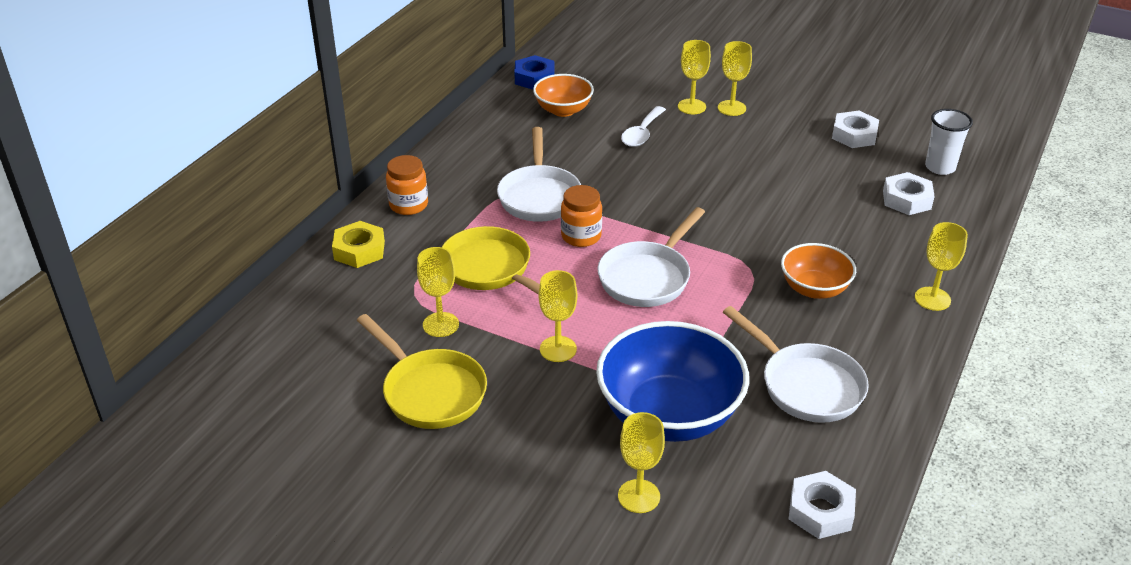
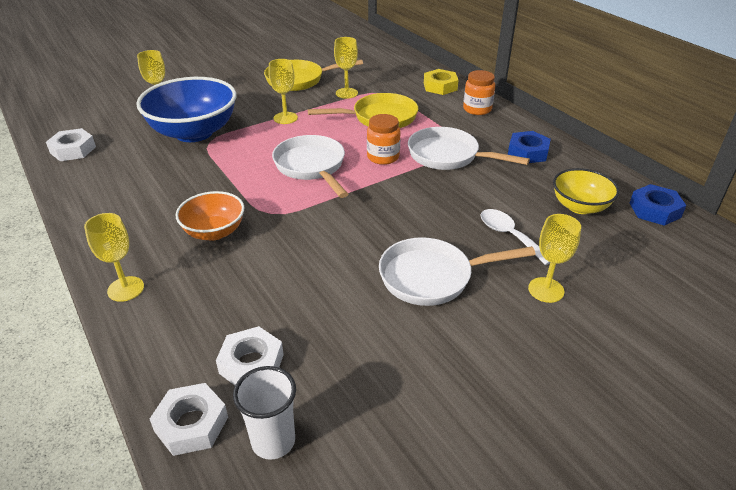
camera: 120 degrees right, 0 degrees up
orange bowl [533,74,594,117] -> yellow bowl [553,168,619,214]
yellow goblet [718,41,752,116] -> none
white pan [723,306,869,423] -> white pan moved to [379,237,536,306]
white nut [832,111,879,148] -> white nut moved to [150,383,228,456]
none -> blue nut [508,131,551,163]

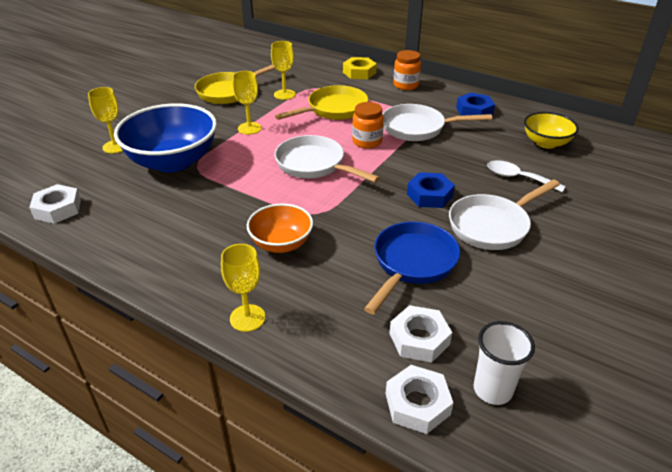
camera: 25 degrees left, 0 degrees up
yellow goblet [528,214,581,303] -> none
blue nut [630,184,686,226] -> blue nut moved to [407,172,455,208]
none -> blue pan [364,221,460,314]

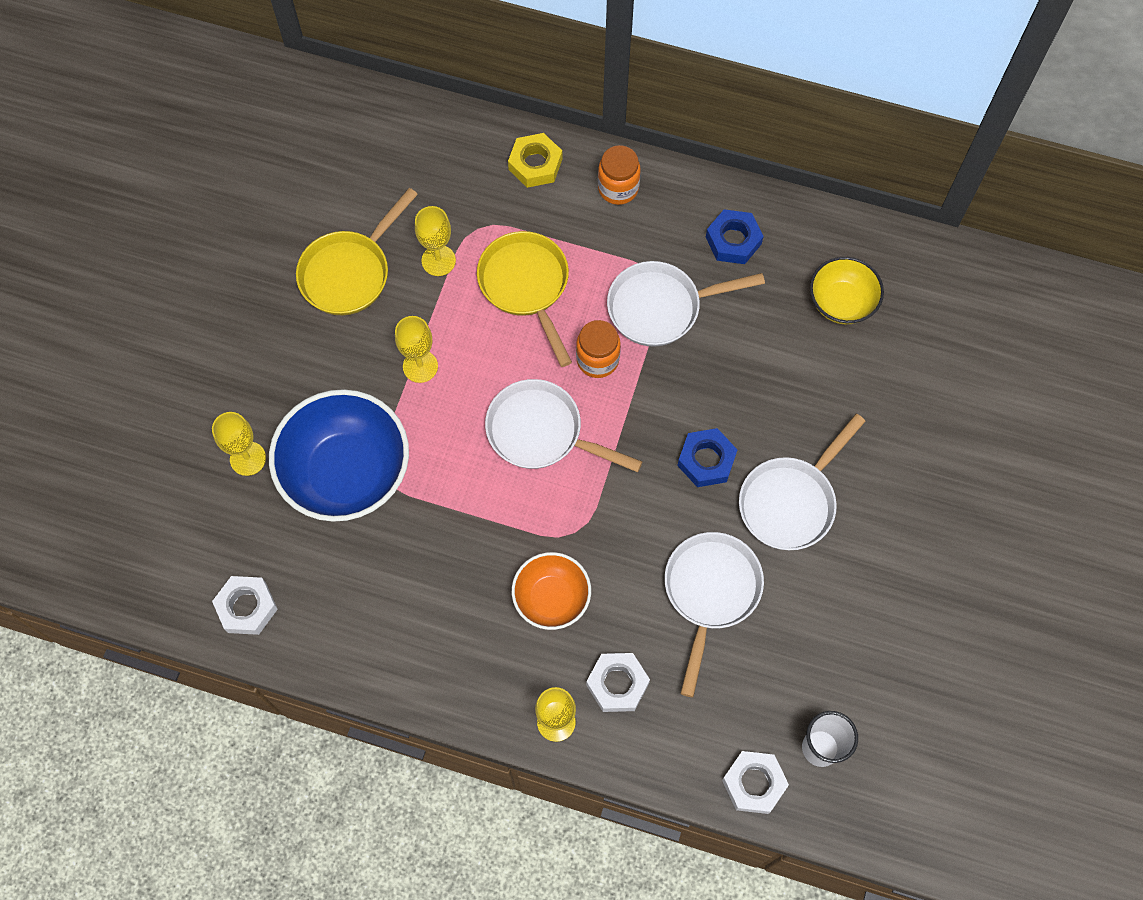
camera: 15 degrees left, 30 degrees up
yellow pan [275,85,368,120] -> yellow pan turned 60 degrees counterclockwise [477,231,572,367]
blue pan [364,221,460,314] -> white pan [664,532,764,697]
white nut [389,305,452,363] -> white nut moved to [586,653,650,712]
white spoon [487,160,565,192] -> none

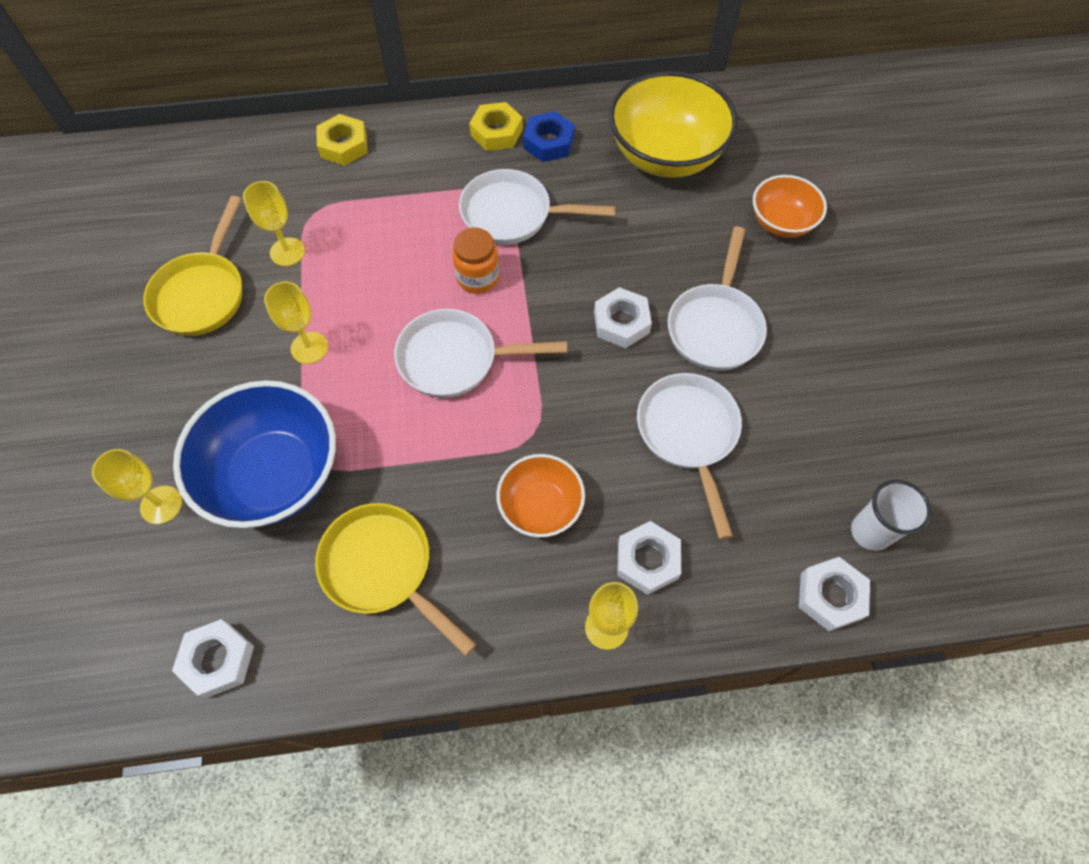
camera: 25 degrees left, 5 degrees down
yellow pan [477,231,572,367] -> yellow pan moved to [315,503,477,656]
orange jar [598,145,641,205] -> none
white pan [607,261,765,347] -> white pan turned 45 degrees clockwise [459,169,616,245]
blue nut [677,428,737,487] -> white nut [594,287,652,348]
yellow bowl [810,257,884,324] -> yellow bowl [609,71,738,178], size x1.78
none -> yellow nut [469,102,523,151]
none -> orange bowl [753,175,827,238]

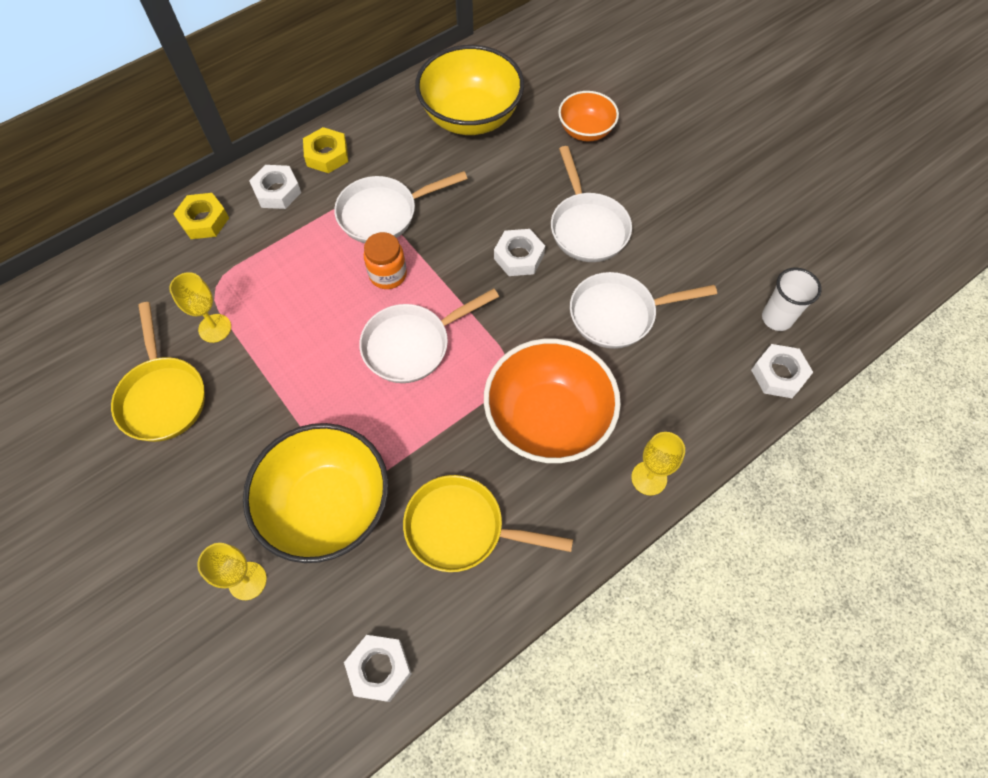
camera: 30 degrees left, 0 degrees up
blue bowl [173,380,336,528] -> yellow bowl [243,423,389,563]
yellow goblet [264,281,328,364] -> none
orange bowl [496,454,585,537] -> orange bowl [484,339,621,463], size x1.78
blue nut [523,111,575,162] -> none
white nut [617,521,681,595] -> white nut moved to [249,165,301,209]
white pan [637,373,742,540] -> white pan turned 60 degrees counterclockwise [570,272,717,349]

